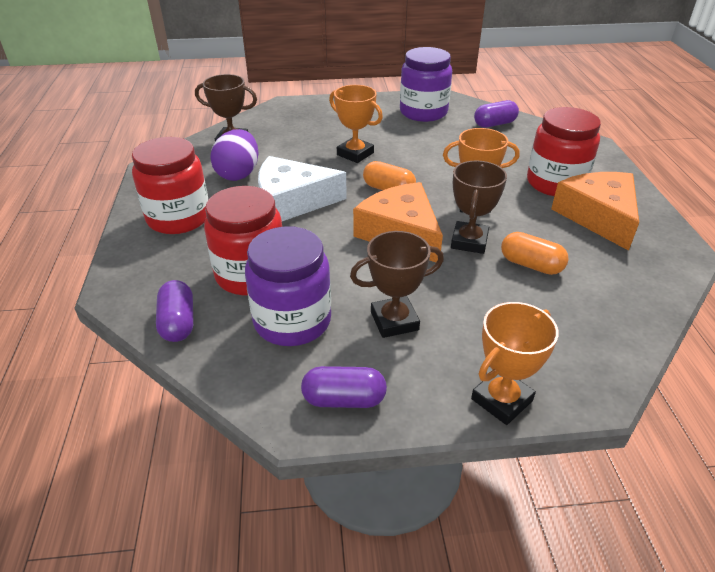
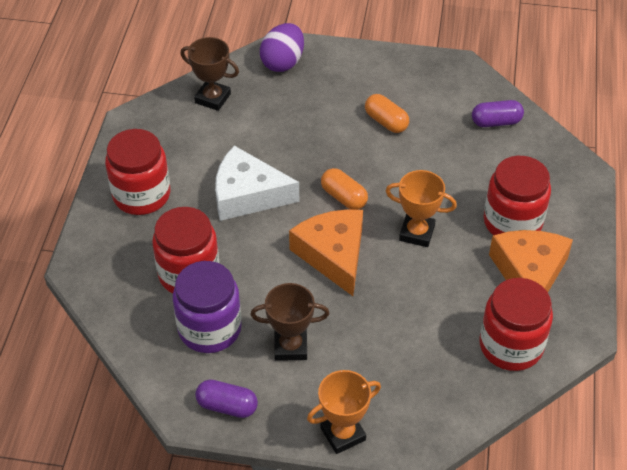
camera: 15 degrees right, 10 degrees up
purple capsule [156,280,193,342] -> none
purple egg [210,129,259,181] -> purple egg moved to [260,23,304,72]
orange trophy [329,85,383,163] -> none
purple jar [400,47,452,122] -> none
brown trophy [451,161,507,254] -> none
orange capsule [501,232,569,275] -> orange capsule moved to [365,94,409,133]
none -> red jar [479,278,553,371]

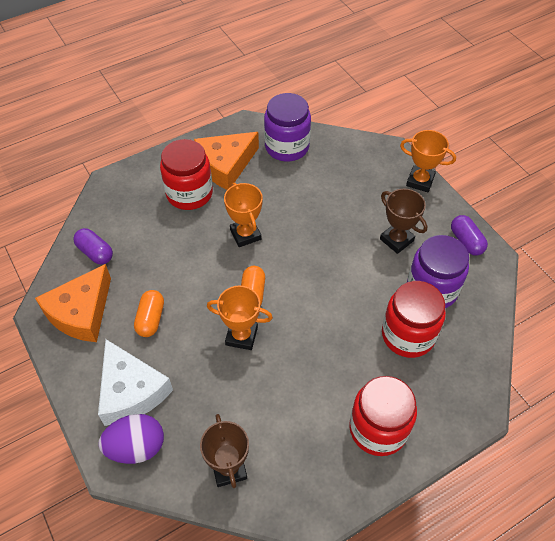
camera: 130 degrees left, 5 degrees up
white cheese [215,146,299,221] -> white cheese moved to [98,339,173,426]
orange cheese [289,209,363,296] -> orange cheese moved to [35,264,111,342]
red jar [479,278,553,371] -> purple jar [264,93,311,162]
none -> orange trophy [207,286,273,350]

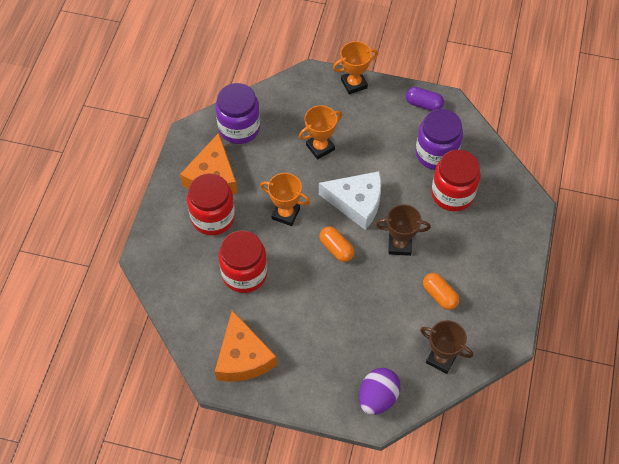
camera: 45 degrees left, 5 degrees up
purple capsule [73,228,113,265] -> none
white cheese [98,339,173,426] -> white cheese moved to [319,171,381,230]
orange capsule [134,290,164,337] -> orange capsule moved to [423,273,459,310]
orange trophy [207,286,273,350] -> orange trophy moved to [299,105,342,160]
red jar [349,376,417,456] -> red jar moved to [219,230,267,293]
brown trophy [380,189,427,254] -> brown trophy moved to [376,204,431,256]

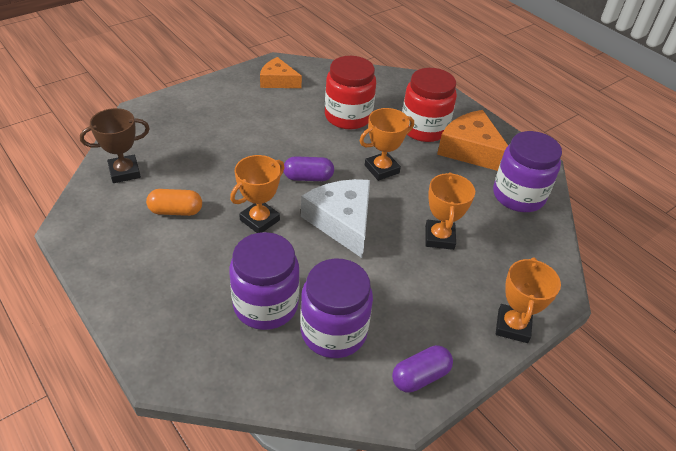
camera: 125 degrees right, 15 degrees down
orange cheese [215,310,277,382] -> orange cheese [260,57,302,88], size x0.64
white cheese [319,171,381,230] -> white cheese turned 105 degrees clockwise [301,179,370,258]
orange capsule [319,226,354,262] -> purple capsule [284,156,334,181]
purple egg [359,368,401,415] -> none
brown trophy [376,204,431,256] -> orange trophy [230,155,285,233]
red jar [431,150,481,212] -> purple jar [229,232,300,330]

